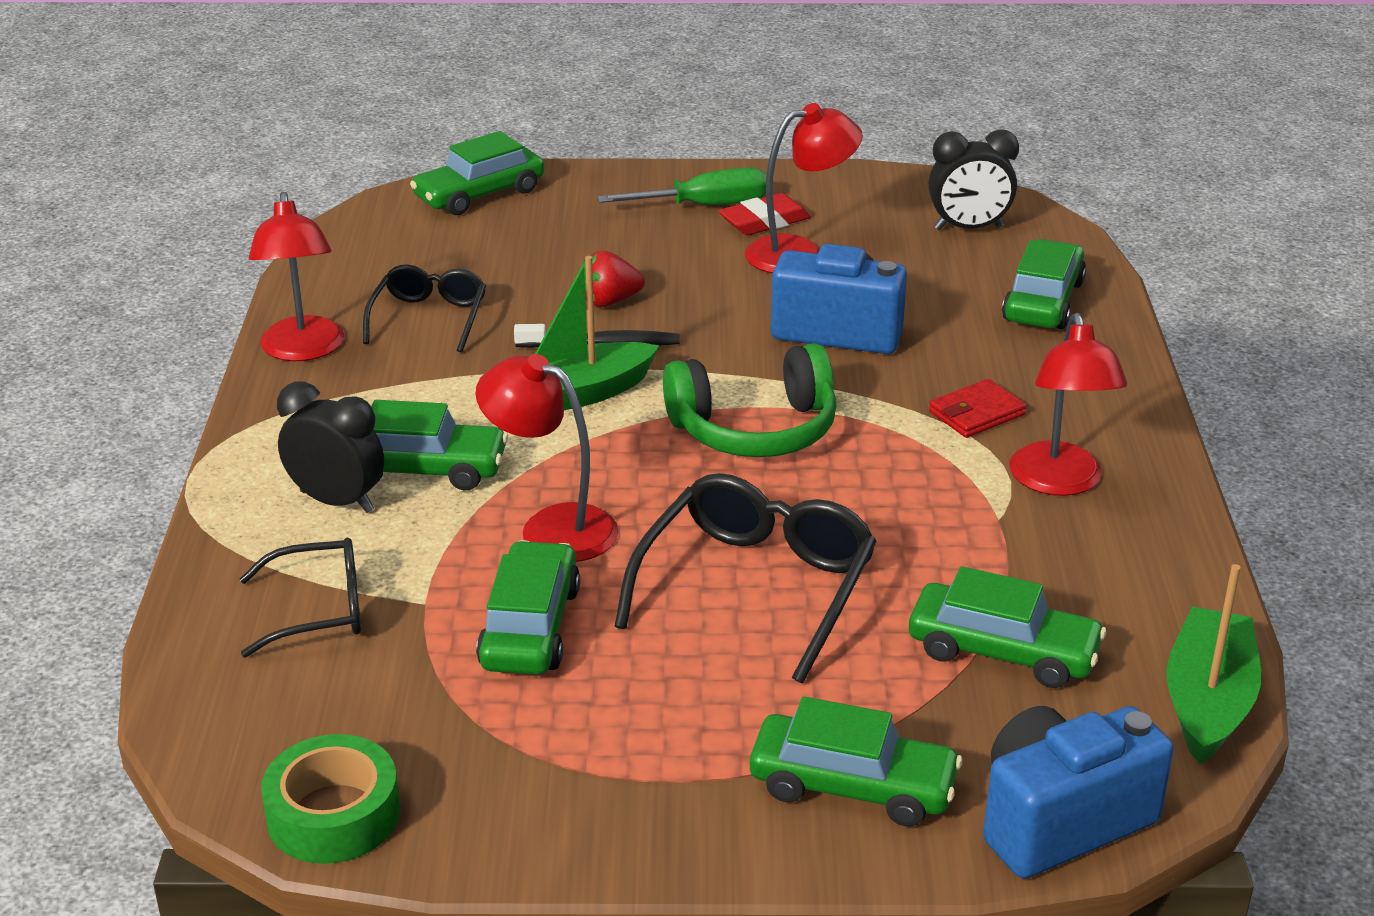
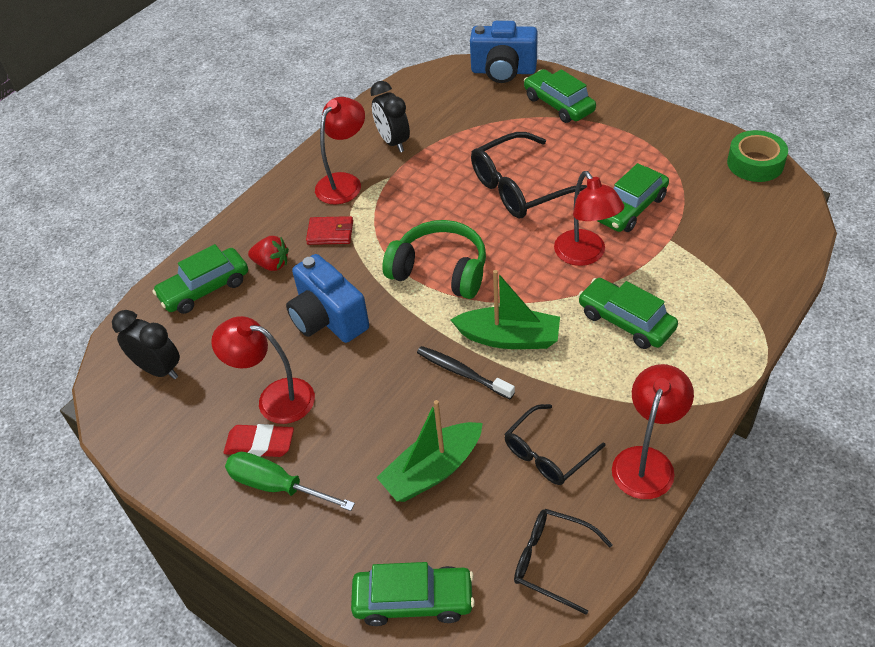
camera: 140 degrees left, 15 degrees up
black glasses [239,538,361,658] -> black glasses moved to [514,509,613,615]
black clock [277,381,384,513] -> black clock moved to [370,81,410,152]
red strawberry [583,251,645,307] -> red strawberry moved to [248,236,289,271]
green car [909,566,1106,688] -> none
green boat [1167,564,1261,764] -> green boat moved to [376,400,483,502]

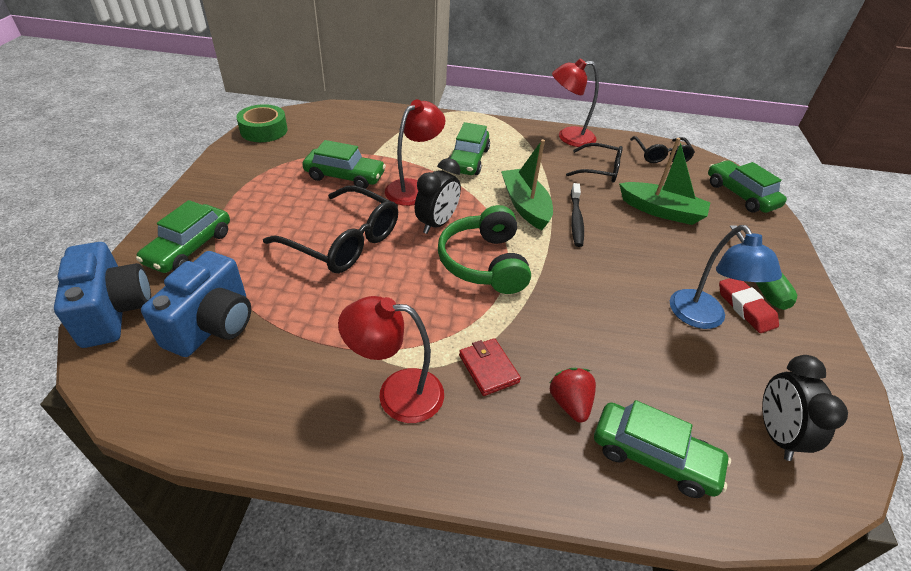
camera: 125 degrees left, 5 degrees down
red lamp [211,316,315,424] -> blue lamp [670,225,782,329]
blue camera [286,254,369,343] -> blue camera moved to [141,251,251,357]
black clock [370,81,410,152] -> black clock moved to [415,158,461,234]

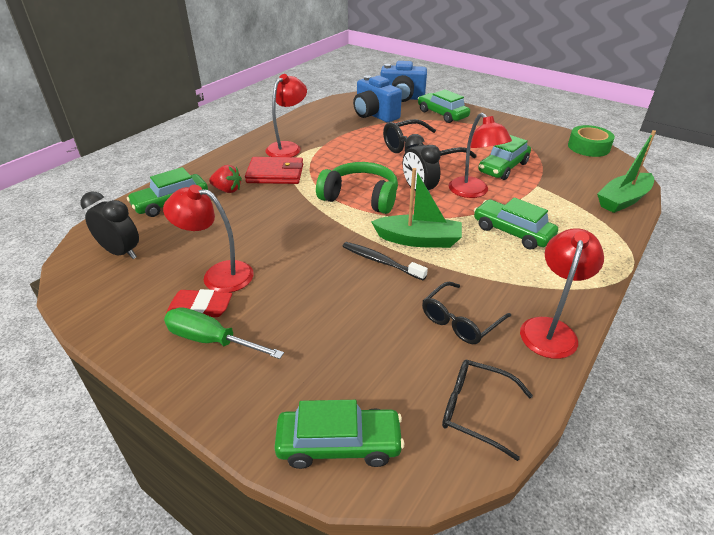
camera: 120 degrees right, 5 degrees down
red wallet [459,338,521,396] -> red wallet [245,157,303,184], size x1.56
green boat [619,138,710,225] -> green boat moved to [597,130,656,213]
blue lamp [670,225,782,329] -> red lamp [163,185,254,293]

